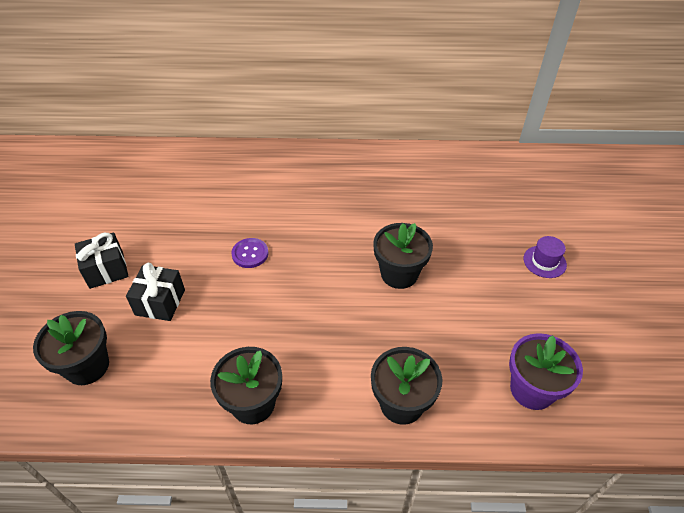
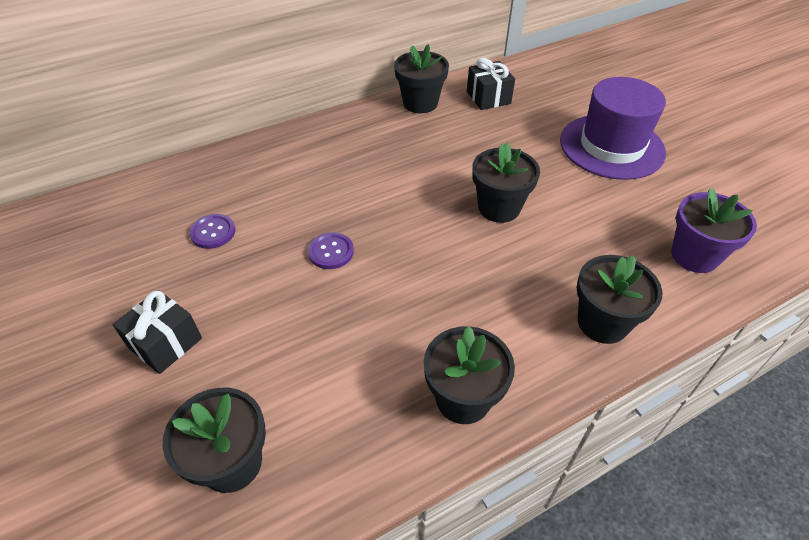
camera: 30 degrees left, 0 degrees up
black gift [126,263,185,321] -> black gift moved to [467,58,515,110]
purple hat [523,236,567,278] -> purple hat [560,77,666,180], size x2.37
none -> purple button [189,214,235,249]
none -> black flower pot [394,44,449,113]

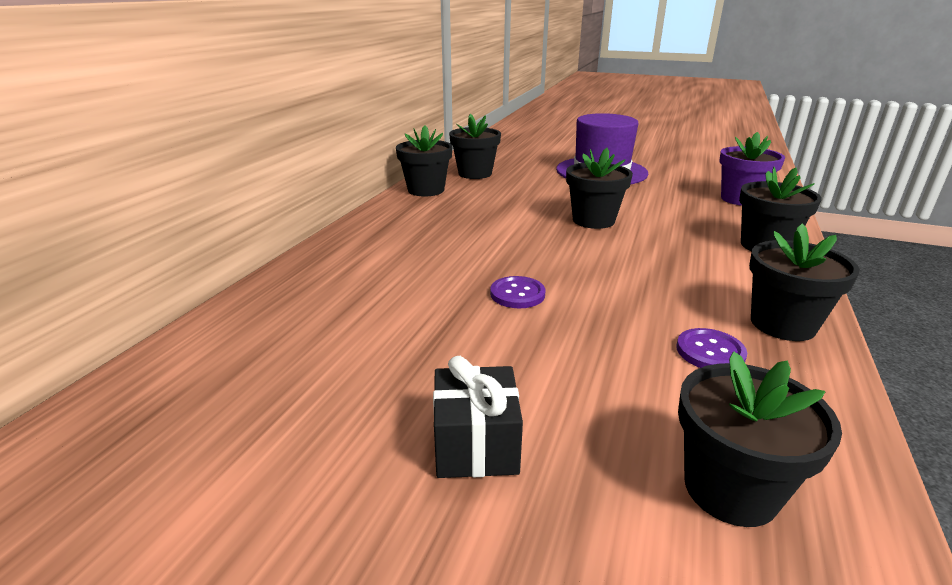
camera: 40 degrees left, 20 degrees down
purple button [189,214,235,249] -> purple button moved to [676,328,747,368]
black gift [467,58,515,110] -> black flower pot [449,114,501,179]

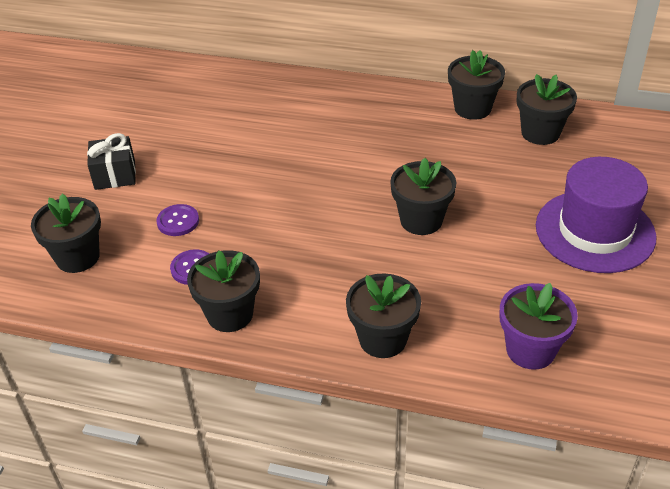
camera: 85 degrees right, 15 degrees up
purple button [490,276,545,308] -> purple button moved to [156,204,199,236]

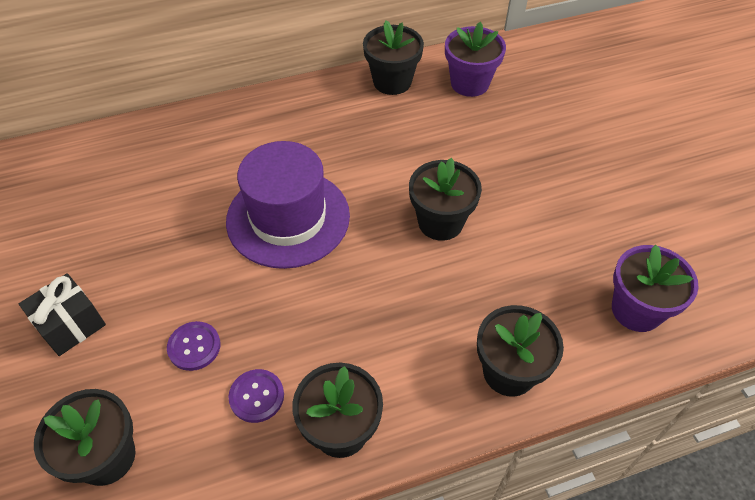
camera: 35 degrees left, 10 degrees up
black flower pot [517,74,577,145] -> purple flower pot [445,22,506,97]
purple hat [536,157,656,273] -> purple hat moved to [226,141,350,269]

